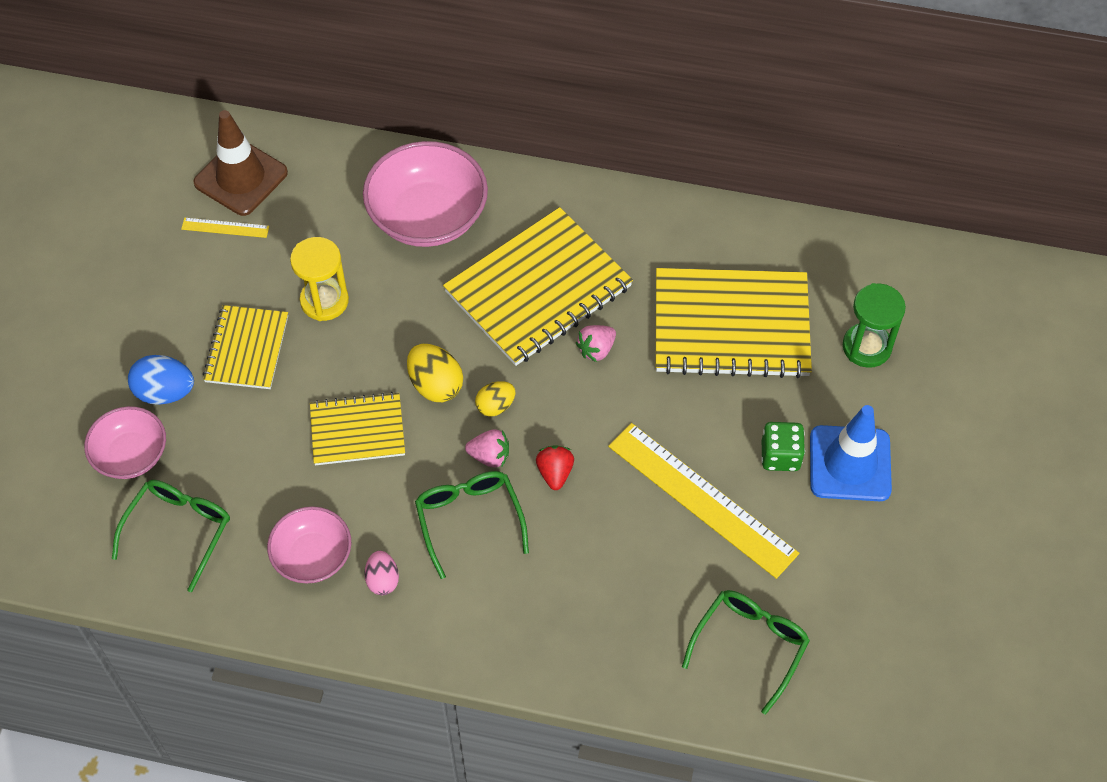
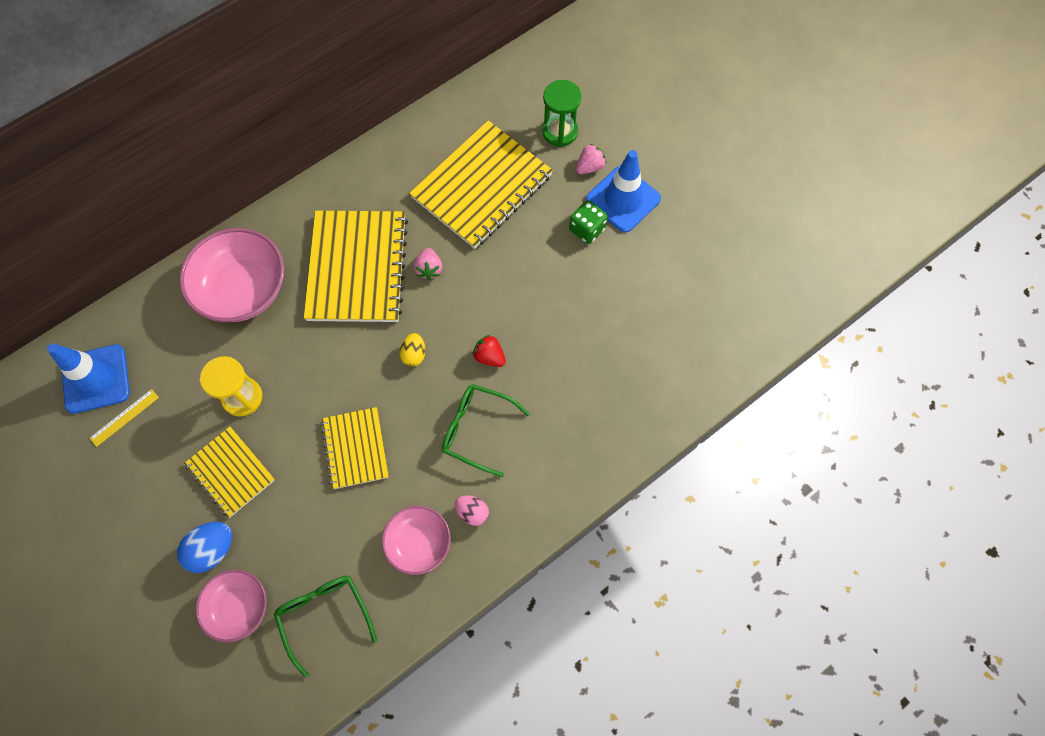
camera: 50 degrees left, 10 degrees up
brown traffic cone [193,110,288,216] -> blue traffic cone [47,344,130,414]
yellow notebook [310,392,405,465] -> yellow notebook turned 45 degrees counterclockwise [321,407,389,489]
yellow egg [407,344,463,402] -> none
pink strawberry [465,429,509,467] -> pink strawberry moved to [576,144,606,174]
yellow ruler [608,423,799,579] -> none
green glasses [682,590,810,715] -> none

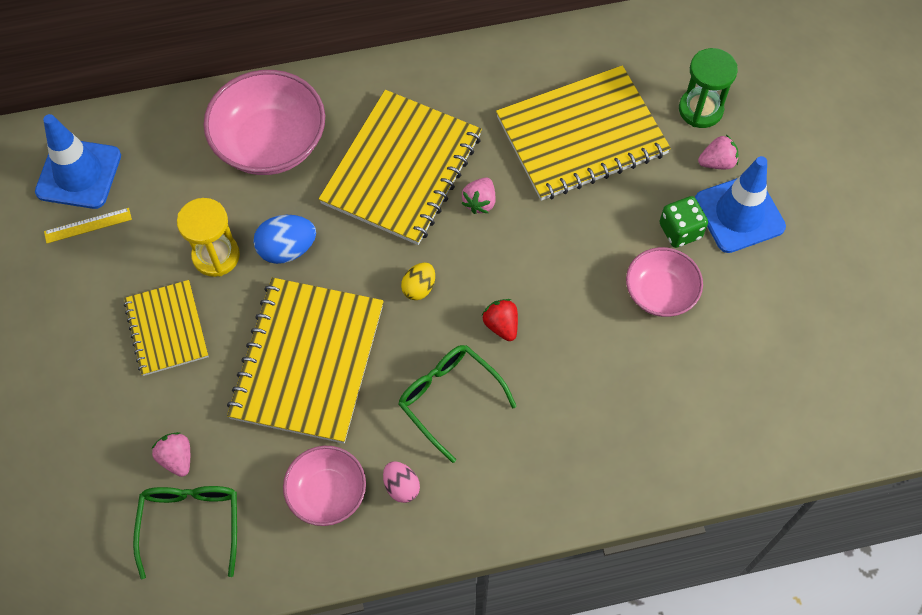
camera: 25 degrees right, 5 degrees down
blue egg [177,522,232,573] -> blue egg moved to [253,215,316,264]
pink bowl [195,569,267,643] -> pink bowl moved to [626,247,703,317]
yellow notebook [321,407,389,489] -> yellow notebook [227,277,384,444], size x1.75
none -> pink strawberry [151,432,190,477]

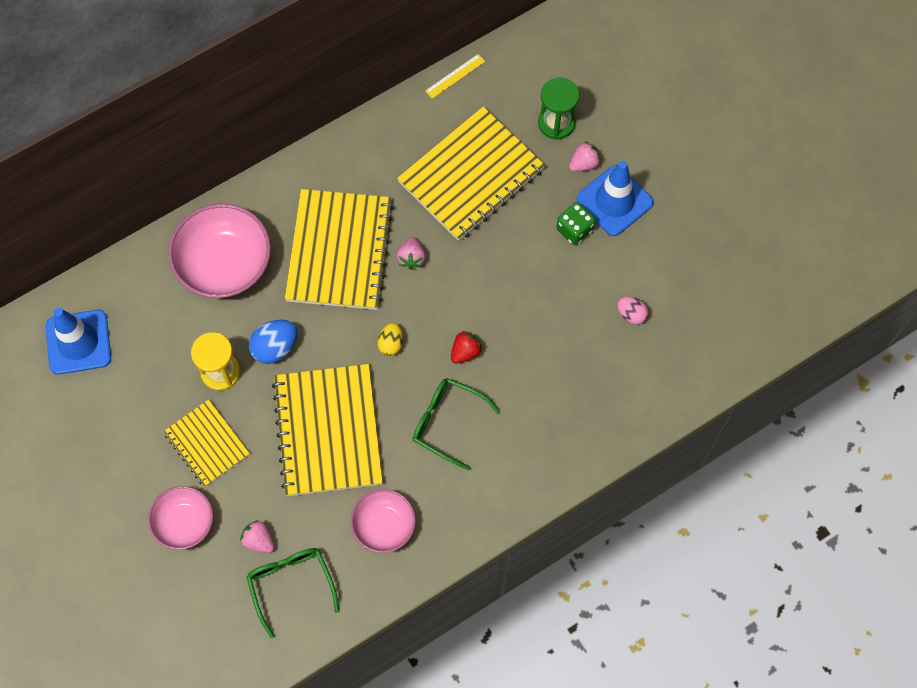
camera: 20 degrees left, 5 degrees up
yellow ruler [44,208,132,243] -> yellow ruler moved to [425,54,485,99]
pink egg [383,461,420,503] -> pink egg moved to [617,296,648,324]
red strawberry [482,299,518,341] -> red strawberry turned 90 degrees clockwise [451,331,483,364]
pink bowl [626,247,703,317] -> pink bowl moved to [148,486,213,550]

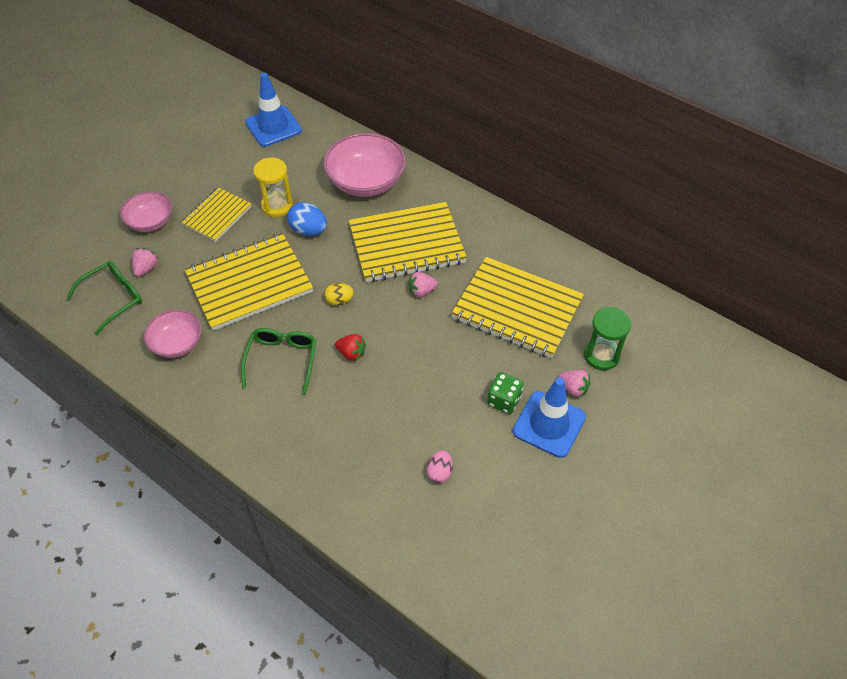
camera: 70 degrees right, 15 degrees down
yellow ruler [425,54,485,99] -> none

